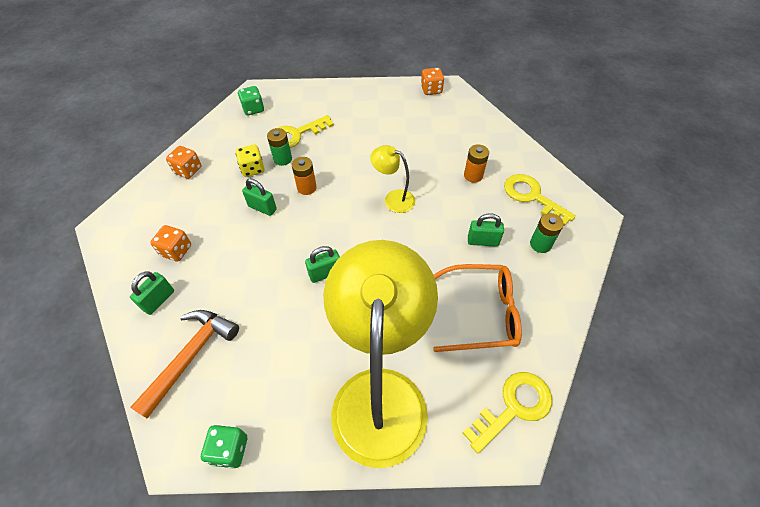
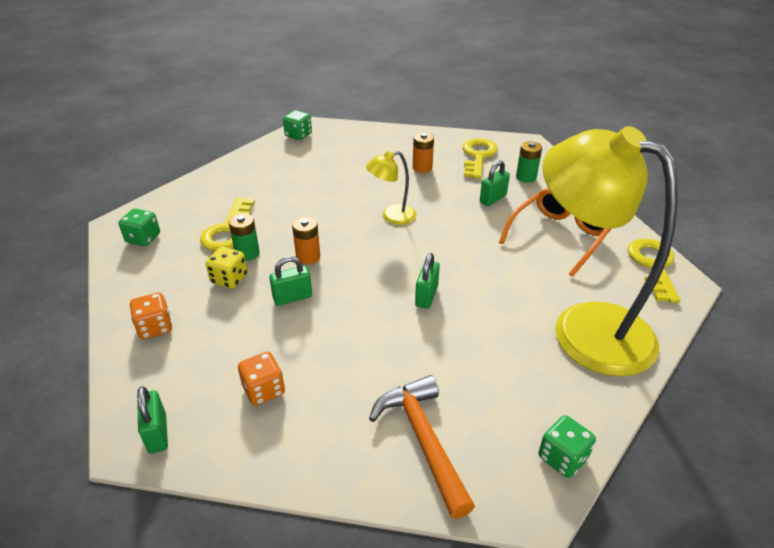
camera: 50 degrees left, 15 degrees down
green padlock [130,271,174,315] -> green padlock moved to [137,386,168,454]
orange dice [421,68,444,95] -> green dice [283,110,312,140]
yellow key [504,174,576,226] -> yellow key turned 105 degrees clockwise [462,138,498,179]

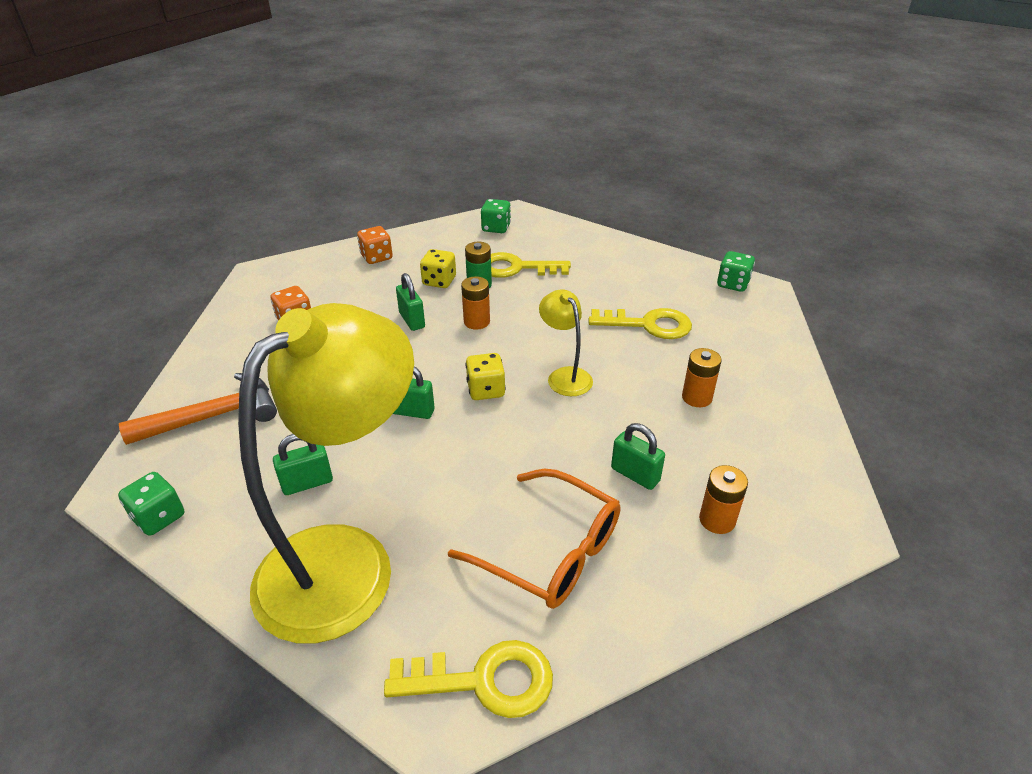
camera: 85 degrees right, 0 degrees up
green padlock [137,386,168,454] -> green padlock moved to [273,434,333,495]
yellow key [462,138,498,179] -> yellow key moved to [589,308,692,339]
green battery [516,141,542,183] -> orange battery [699,465,748,534]
none -> yellow dice [465,353,506,400]

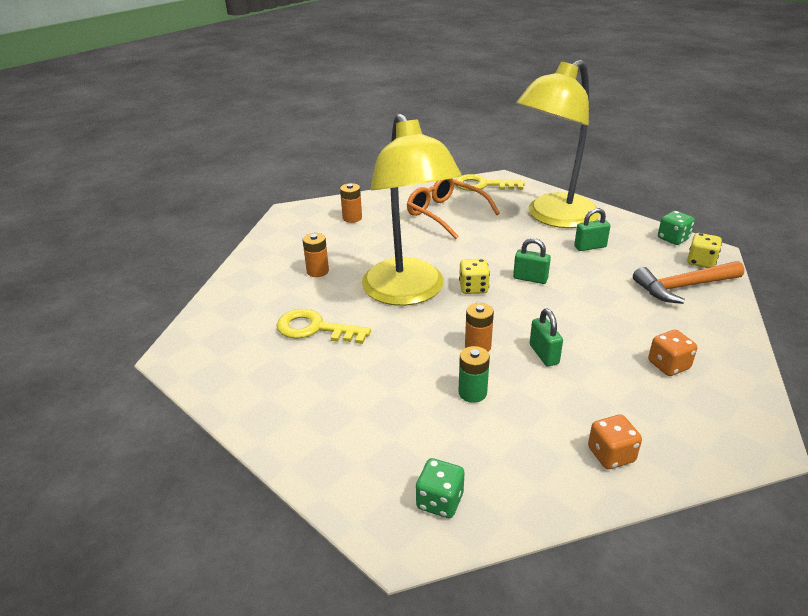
camera: 170 degrees left, 5 degrees down
yellow dice [420,249,456,288] -> yellow dice moved to [687,233,722,268]
yellow key [491,252,571,278] -> none
yellow lamp [539,289,593,396] -> yellow lamp [362,113,462,306], size x2.32
green padlock [611,423,665,490] -> none
green dice [717,251,755,292] -> none

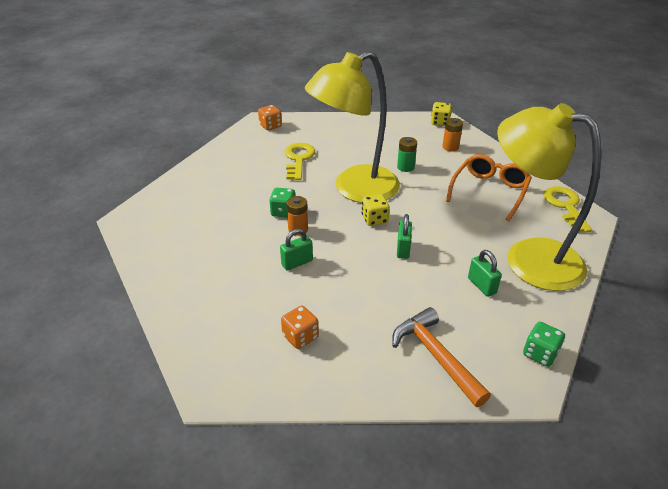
camera: 75 degrees right, 5 degrees up
orange battery [303,233,329,277] -> none
green dice [416,458,464,518] -> green dice moved to [269,188,296,218]
green battery [458,346,490,403] -> green battery moved to [397,137,417,172]
orange dice [588,414,642,469] -> orange dice moved to [258,105,282,130]
yellow dice [687,233,722,268] -> yellow dice moved to [431,102,452,126]

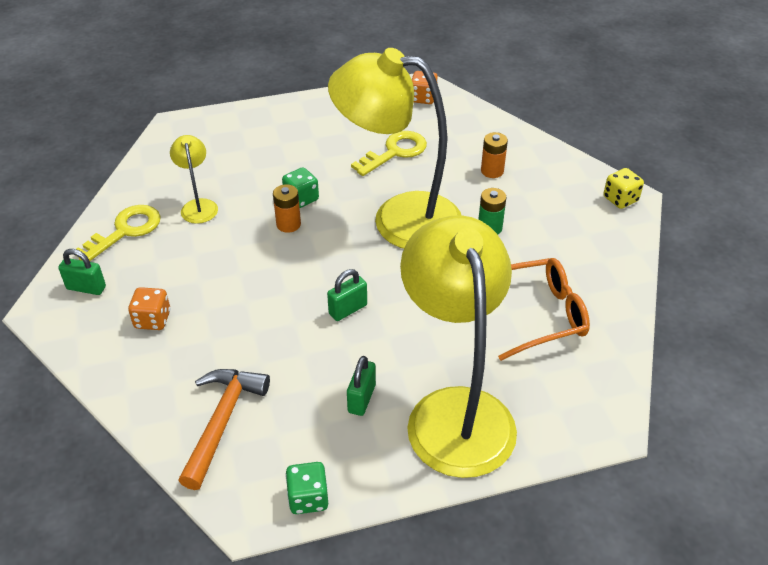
camera: 45 degrees right, 5 degrees up
green padlock [280,229,313,271] -> green padlock moved to [58,249,106,295]
yellow dice [362,194,390,226] -> none
orange battery [442,118,463,151] -> orange battery moved to [481,132,508,178]
yellow key [544,186,592,233] -> yellow key moved to [75,205,161,261]
none -> yellow lamp [170,135,218,224]

